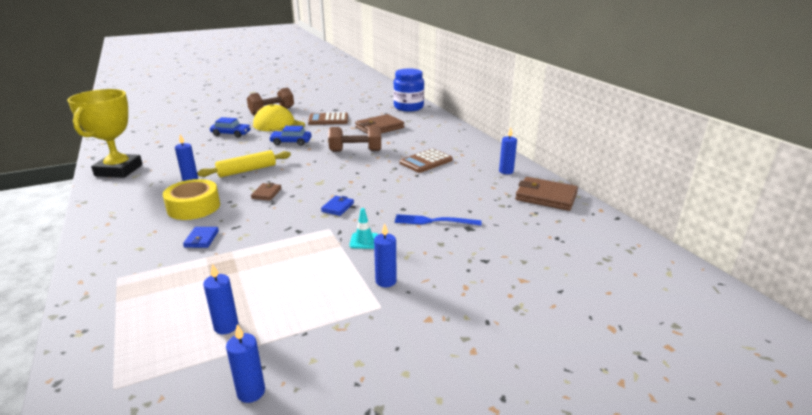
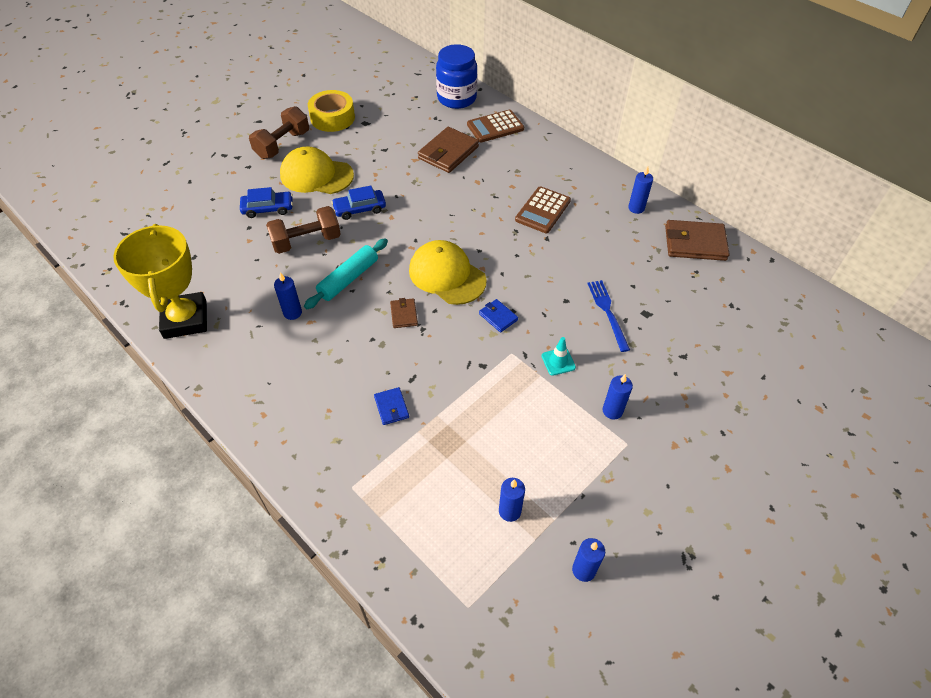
camera: 20 degrees left, 25 degrees up
yellow tape [163,179,220,220] -> yellow tape moved to [308,90,355,132]
yellow rolling pin [197,150,291,177] -> turquoise rolling pin [304,238,388,309]
brown calculator [308,112,348,125] -> brown calculator moved to [467,110,524,142]
blue wallet [321,196,354,216] -> blue wallet turned 45 degrees counterclockwise [479,299,518,333]
brown dumbbell [328,126,381,152] -> brown dumbbell moved to [266,206,341,254]
blue fork [395,214,482,226] -> blue fork turned 90 degrees clockwise [587,280,630,352]
none -> yellow cap [409,240,487,305]

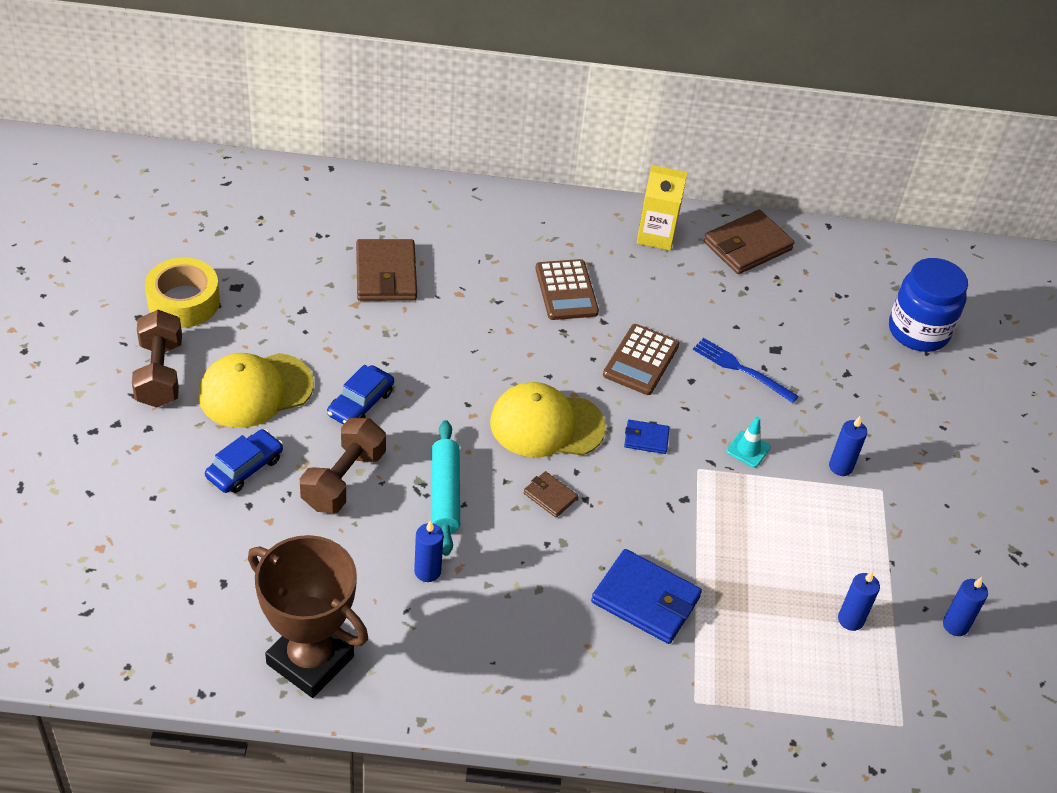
camera: 45 degrees left, 5 degrees down
yellow trophy [113,224,207,339] -> brown trophy [248,535,368,698]
blue wallet [374,387,409,425] -> blue wallet [591,549,702,644], size x1.95
blue jar [436,44,477,109] -> blue jar moved to [889,258,968,352]
brown calculator [467,110,524,142] -> brown calculator moved to [603,324,679,395]
blue candle [628,166,653,214] -> yellow carton [637,165,687,251]

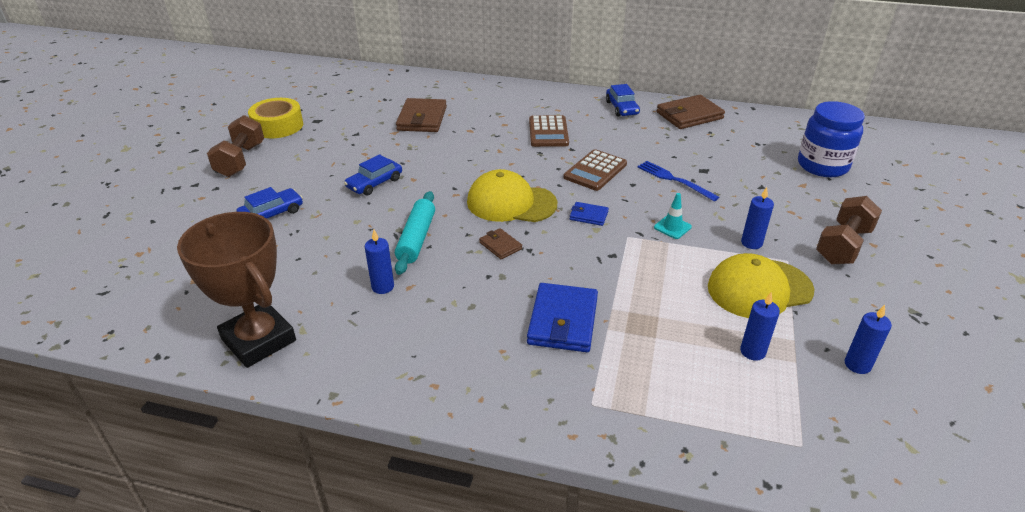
camera: 15 degrees right, 10 degrees down
yellow cap [198,353,314,428] -> yellow cap moved to [708,253,815,318]
brown dumbbell [300,418,386,513] -> brown dumbbell moved to [816,196,882,265]
blue wallet [591,549,702,644] -> blue wallet turned 60 degrees clockwise [527,283,598,352]
yellow carton [637,165,687,251] -> blue car [606,84,640,116]

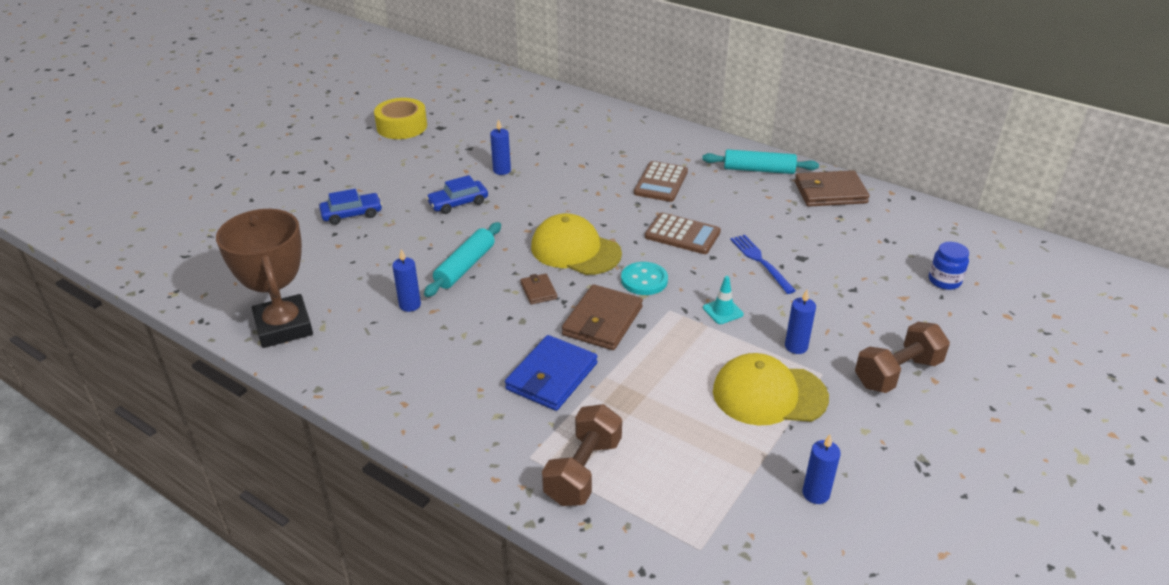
camera: 20 degrees right, 0 degrees up
brown dumbbell [207,115,264,177] -> brown dumbbell moved to [542,404,622,506]
brown wallet [396,98,447,132] -> brown wallet moved to [562,284,643,350]
brown calculator [563,149,627,191] -> brown calculator turned 120 degrees counterclockwise [645,213,721,254]
blue wallet [570,202,609,226] -> turquoise button [621,262,668,295]
blue car [606,84,640,116] -> turquoise rolling pin [702,149,819,174]
blue candle [740,292,780,361] -> blue candle moved to [490,119,511,175]
blue jar [798,101,865,177] -> blue jar [929,242,969,290], size x0.55

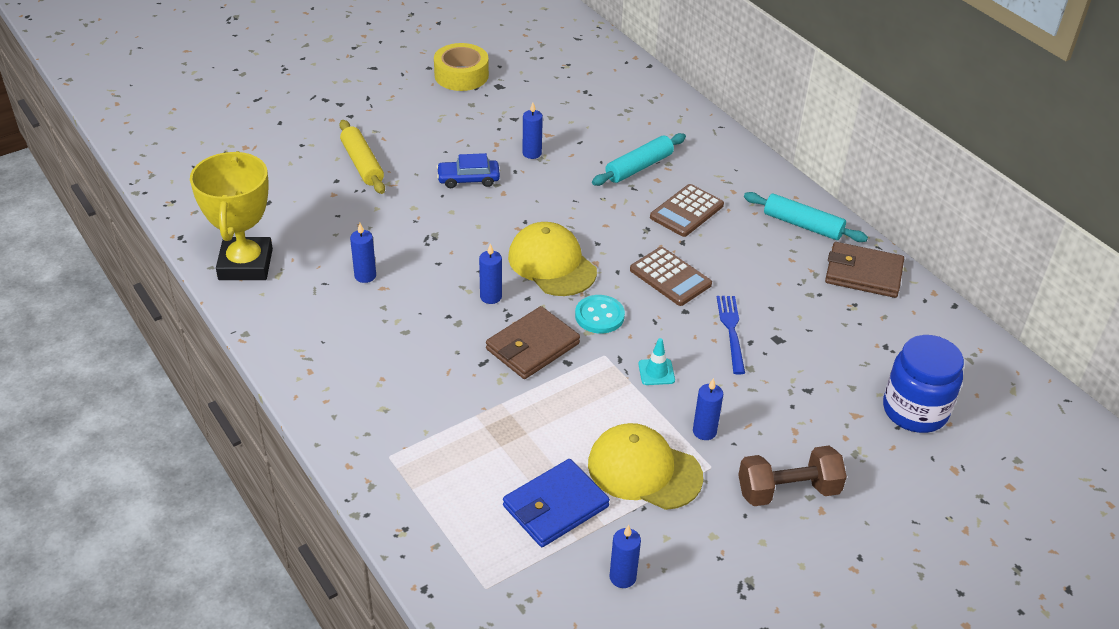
camera: 20 degrees right, 5 degrees up
brown trophy [216,209,313,348] -> yellow trophy [190,151,273,280]
blue car [319,189,382,225] -> yellow rolling pin [339,120,385,194]
turquoise rolling pin [424,222,501,297] -> turquoise rolling pin moved to [592,133,686,186]
blue wallet [505,335,598,411] -> blue wallet moved to [503,459,610,547]
brown wallet [520,274,557,304] -> blue candle [479,243,502,304]
brown dumbbell [542,404,622,506] -> none
blue jar [929,242,969,290] -> blue jar [883,335,964,433], size x1.82

